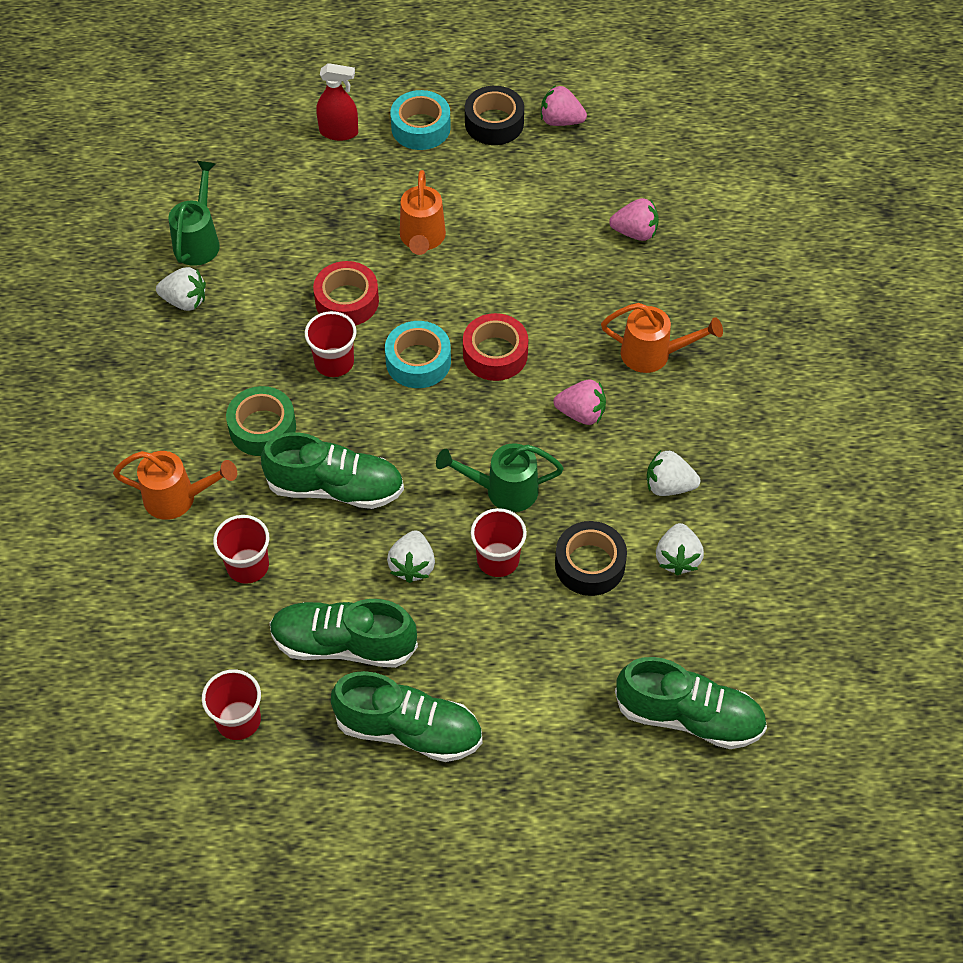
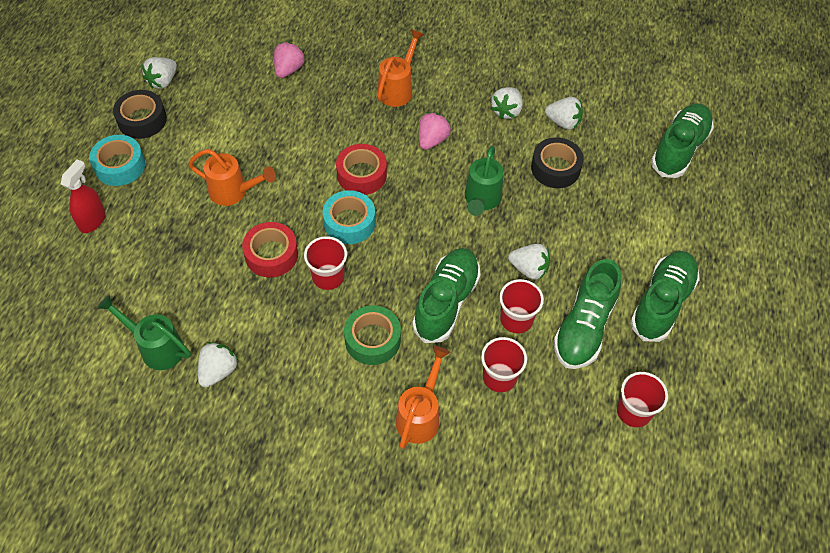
camera: 75 degrees left, 0 degrees up
red cup [471,508,527,577] -> red cup moved to [499,279,544,333]
pink strawberry [541,85,587,126] -> white strawberry [142,57,177,89]

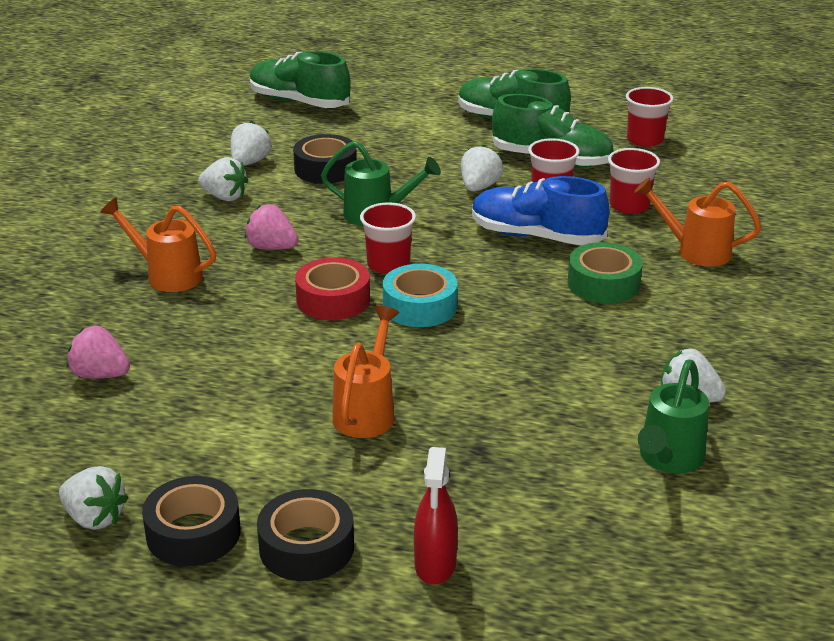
camera: 90 degrees left, 25 degrees down
red spray bottle [61,160,106,233] -> red spray bottle turned 105 degrees counterclockwise [414,447,458,584]
turquoise tape [89,135,145,186] -> black tape [257,489,354,581]
red tape [242,222,298,277] -> none
red cup [304,236,347,290] -> red cup moved to [360,202,416,274]
green shoe [412,248,481,343] -> blue shoe [472,176,609,246]

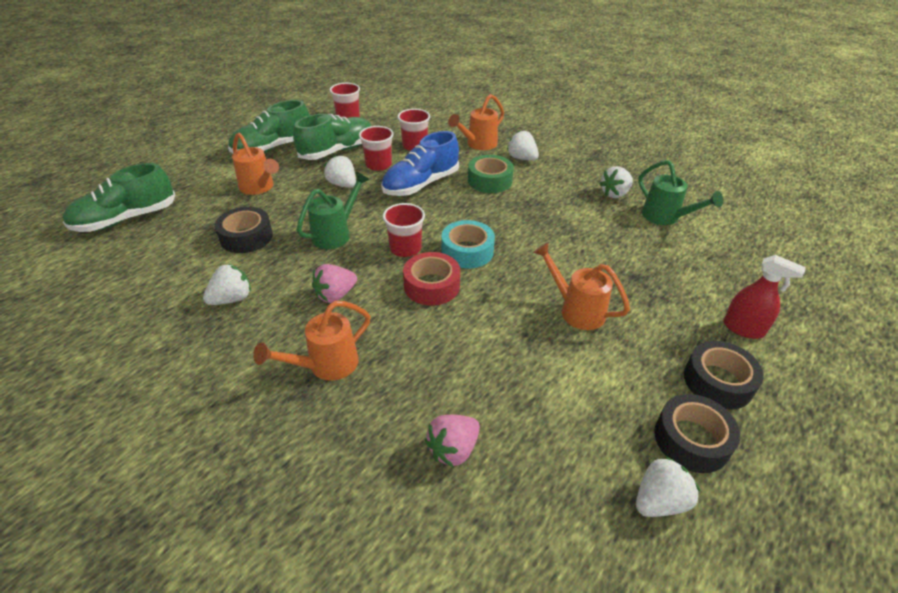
camera: 65 degrees left, 10 degrees up
white strawberry [230,121,272,166] -> white strawberry moved to [507,130,539,161]
none -> orange watering can [232,133,279,195]

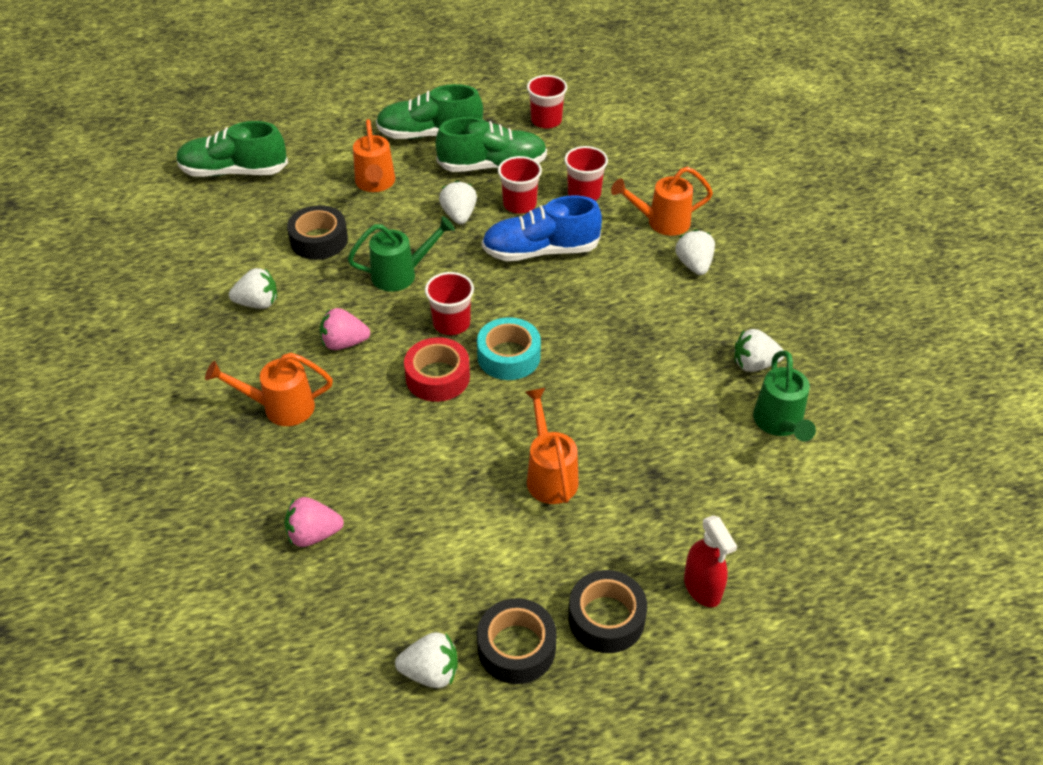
camera: 35 degrees right, 5 degrees up
green tape [468,155,514,193] -> none

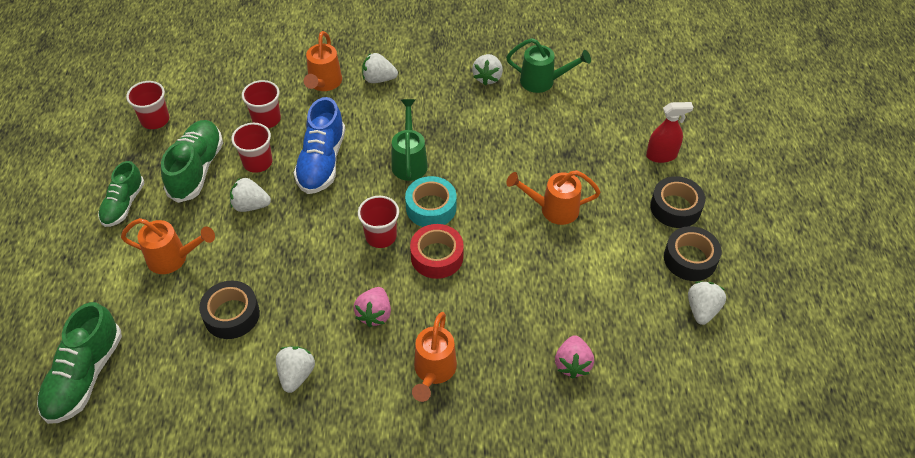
camera: 75 degrees left, 5 degrees up
green watering can [348,216,455,291] -> green watering can moved to [391,99,428,181]
green shoe [376,84,483,139] -> green shoe [98,161,144,227], size x0.66

